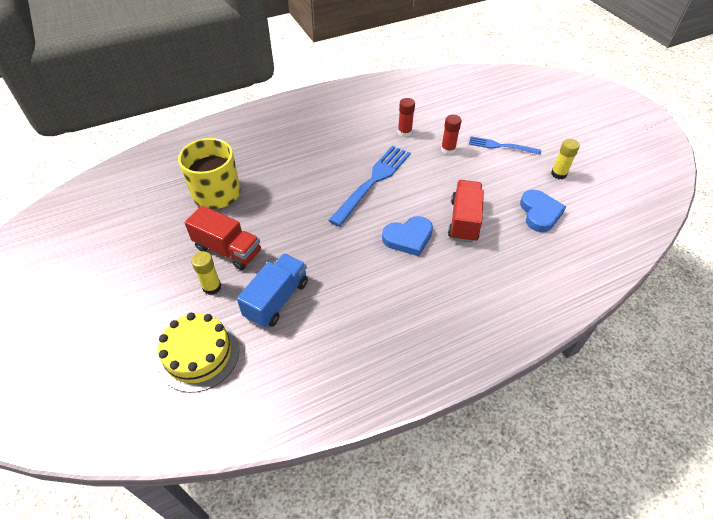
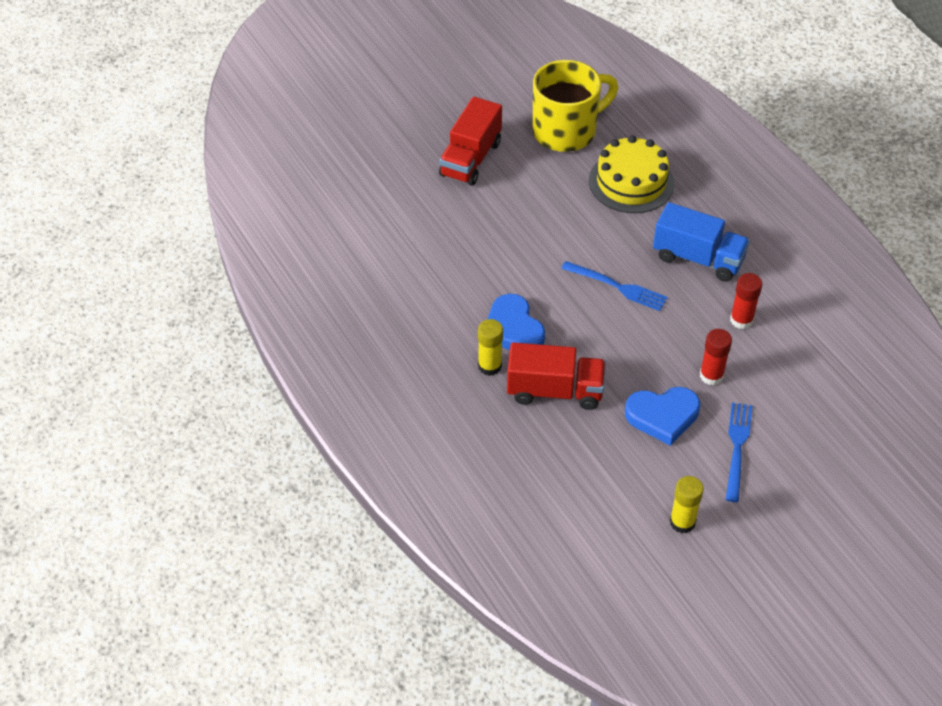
camera: 85 degrees right, 0 degrees up
yellow cake [158,313,239,393] -> yellow cake moved to [589,135,674,213]
yellow glue stick [191,251,221,295] -> yellow glue stick moved to [478,319,503,376]
blue truck [237,254,308,328] -> blue truck moved to [653,202,750,282]
blue fork [328,145,411,227] -> blue fork [561,261,668,311], size x0.59
blue heart [520,190,566,232] -> blue heart moved to [625,387,700,446]

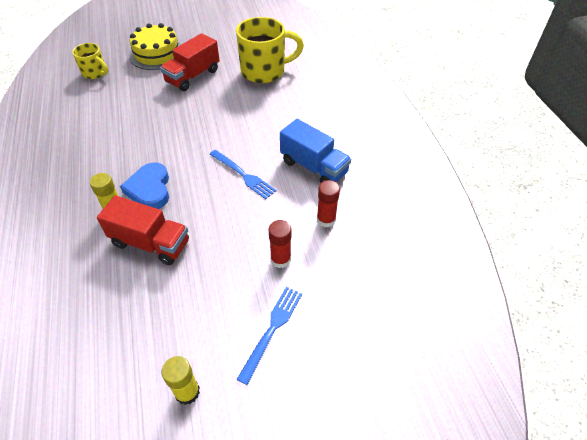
camera: 15 degrees right, 0 degrees up
yellow cake [589,135,674,213] -> yellow cake moved to [129,23,182,70]
blue heart [625,387,700,446] -> none
none -> yellow mug [72,43,108,79]

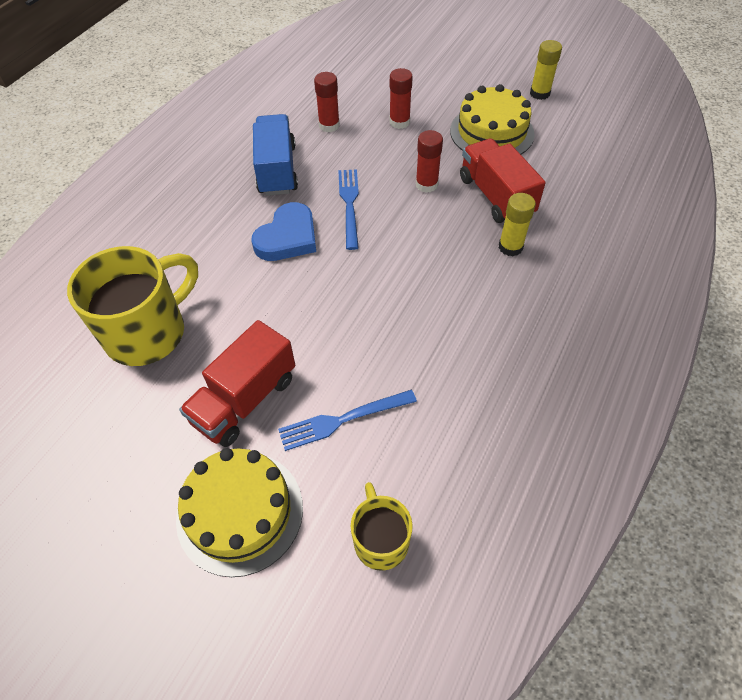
camera: 135 degrees left, 5 degrees up
blue heart [120,163,169,209] -> blue heart moved to [251,202,316,261]
red truck [160,33,220,91] -> red truck turned 135 degrees clockwise [179,320,295,447]
yellow mug [236,17,304,83] -> yellow mug turned 105 degrees clockwise [67,246,198,366]
blue fork [236,287,302,385] -> blue fork moved to [278,390,417,451]
none -> red glue stick [416,130,443,193]
none -> yellow cake [450,84,535,154]

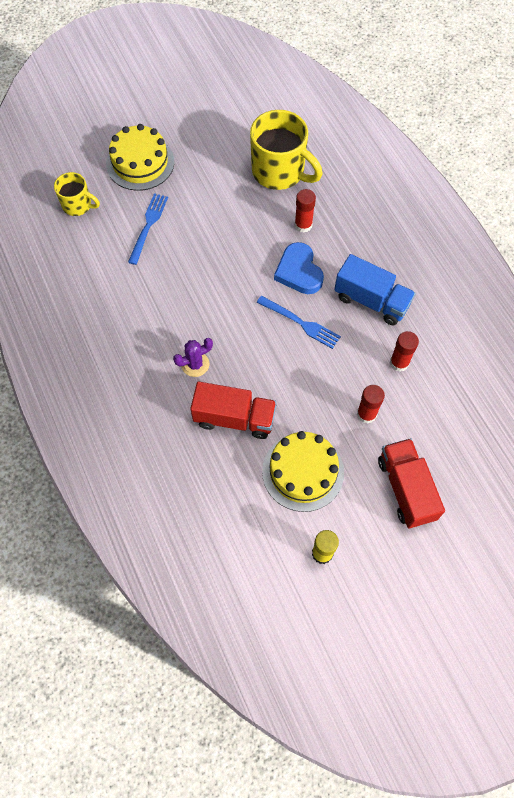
camera: 125 degrees right, 10 degrees up
yellow mug [67,246,198,366] -> yellow mug turned 45 degrees counterclockwise [250,110,323,190]
red truck [179,320,295,447] -> red truck moved to [378,438,445,528]
red glue stick [416,130,443,193] -> red glue stick moved to [295,189,316,233]
yellow glue stick [499,193,536,256] -> none
none -> purple cactus [173,338,213,377]

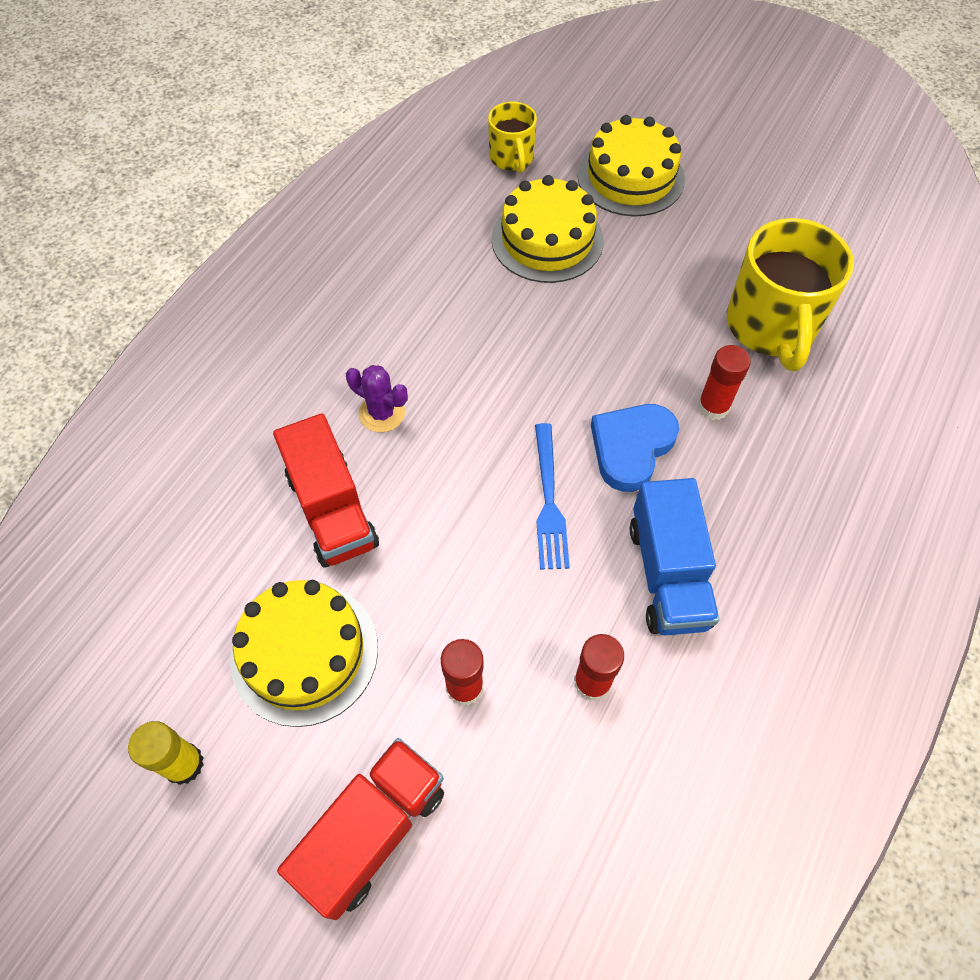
camera: 55 degrees right, 5 degrees down
blue fork [128,193,168,265] -> yellow cake [492,175,604,283]

